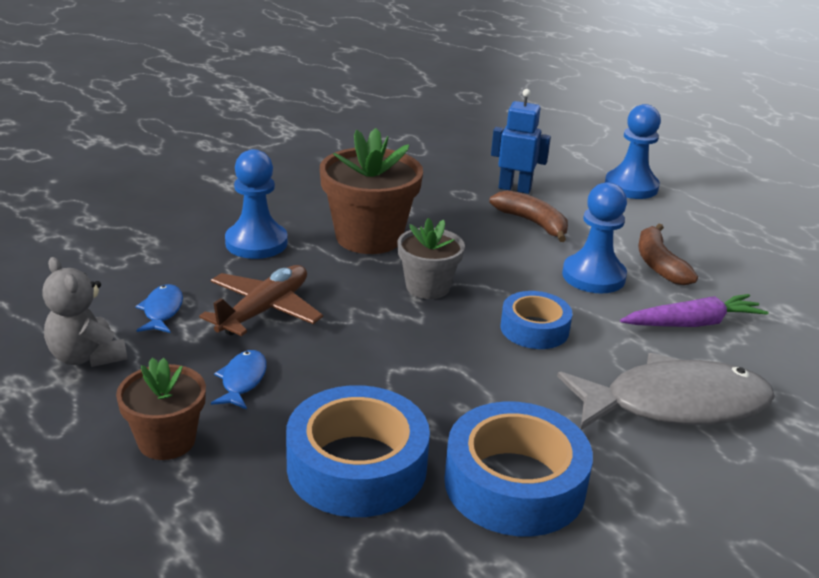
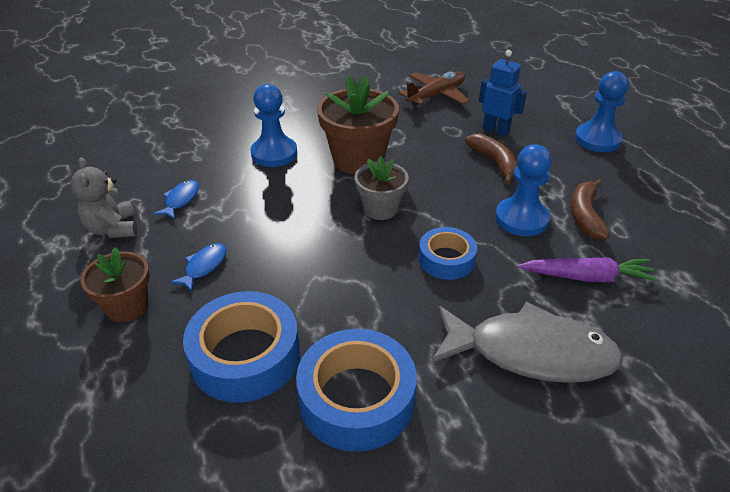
camera: 20 degrees right, 10 degrees up
brown plane [199,265,323,336] -> brown plane moved to [399,72,469,106]

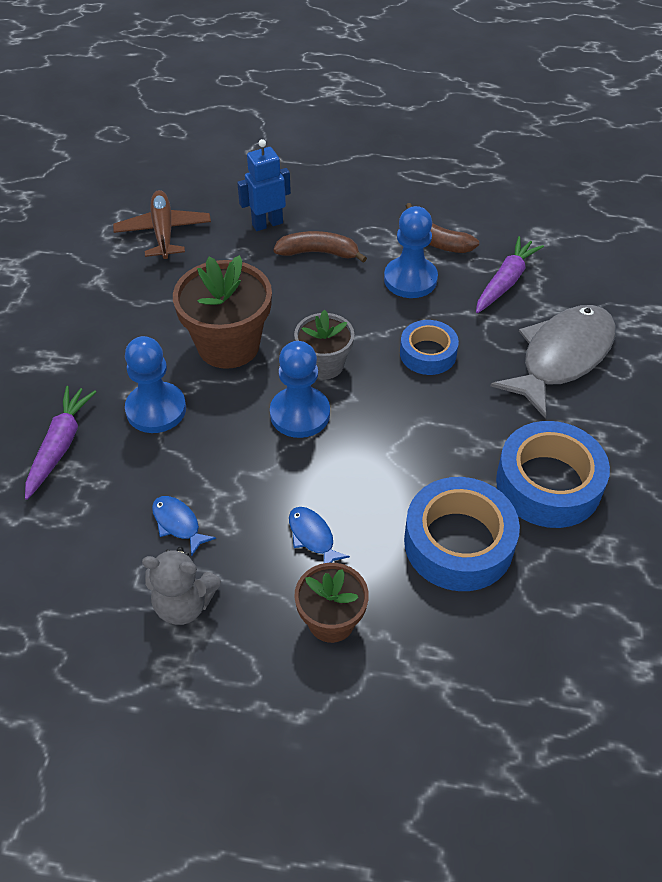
camera: 60 degrees left, 10 degrees up
blue pawn [575,71,629,152] -> blue pawn moved to [270,341,330,438]
none -> purple carrot [25,386,96,500]

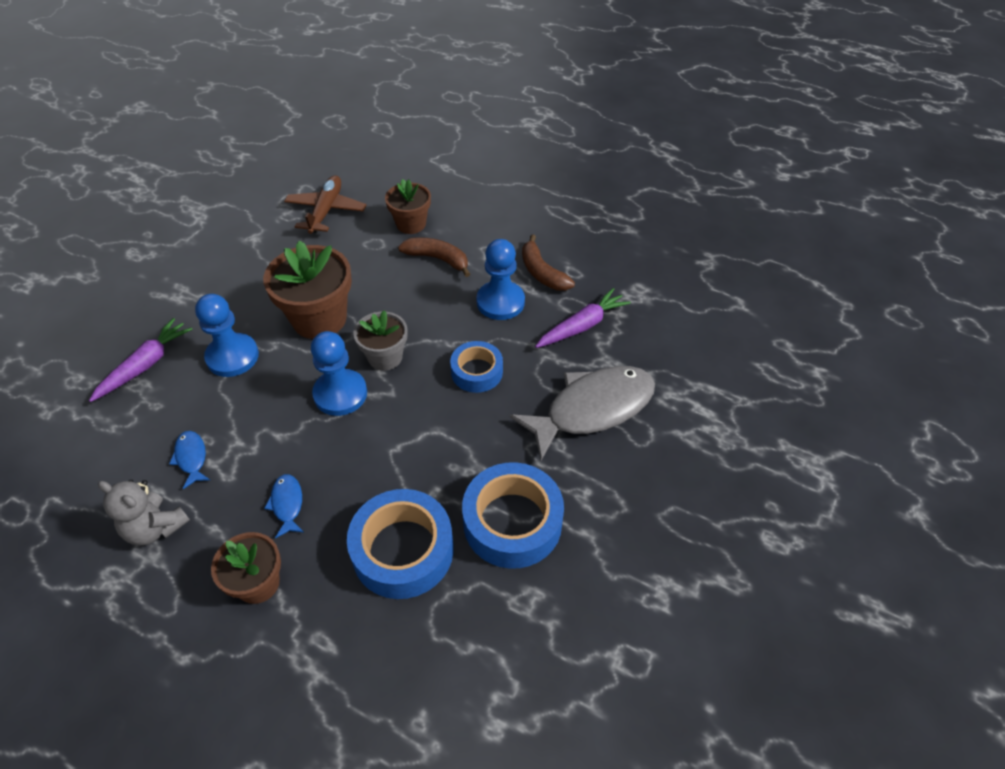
camera: 20 degrees right, 0 degrees up
blue robot [237,139,291,231] -> brown flower pot [385,179,431,234]

